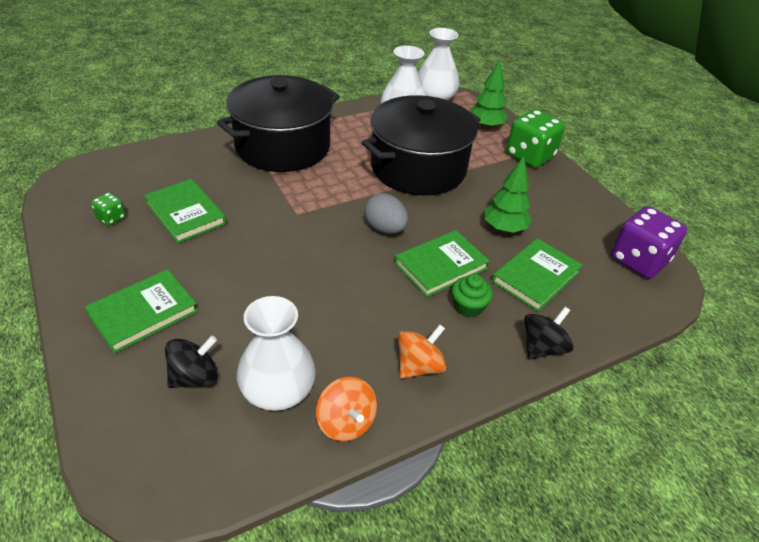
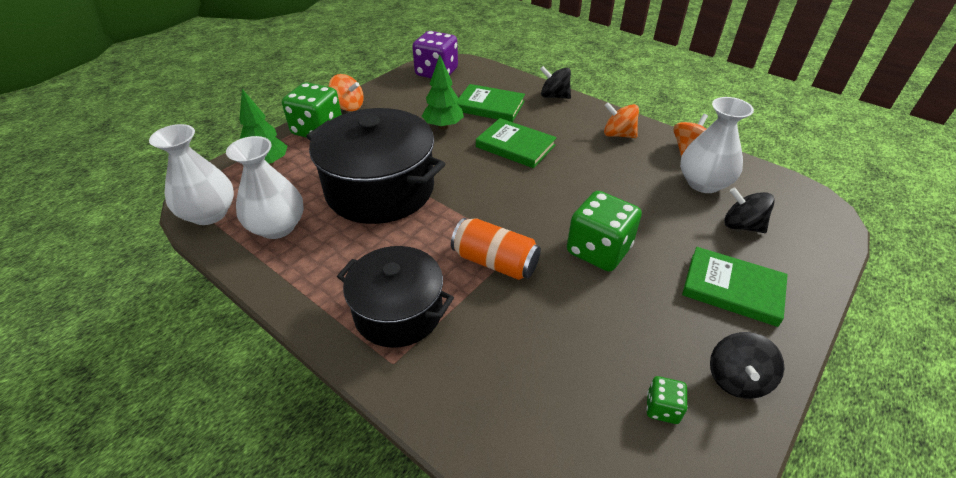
camera: 110 degrees left, 0 degrees up
green book [144,179,227,243] -> none
black pot [217,75,340,172] -> black pot [337,246,454,348], size x0.64
grey egg [364,193,408,234] -> none
green cupcake [452,274,493,318] -> none
none -> orange spinning top [328,74,364,111]
none -> orange can [451,218,541,280]
none -> green dice [567,191,642,272]
none -> black spinning top [710,332,784,399]

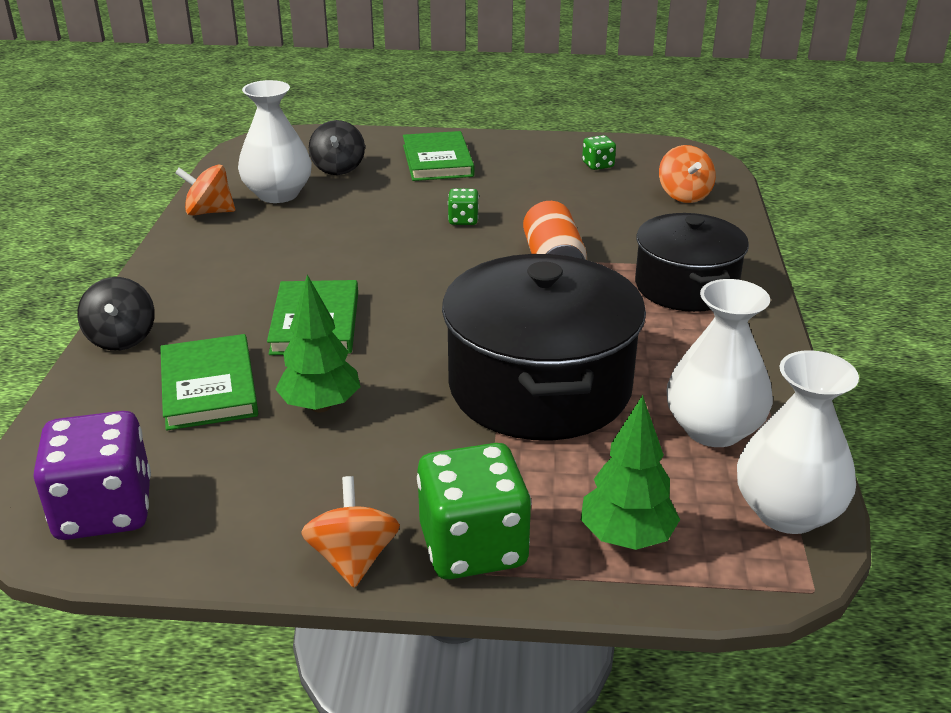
camera: 125 degrees left, 10 degrees down
green dice [567,191,642,272] -> green dice [448,188,479,225], size x0.47
orange spinning top [604,102,639,138] -> orange spinning top moved to [659,145,716,203]
black spinning top [710,332,784,399] -> none

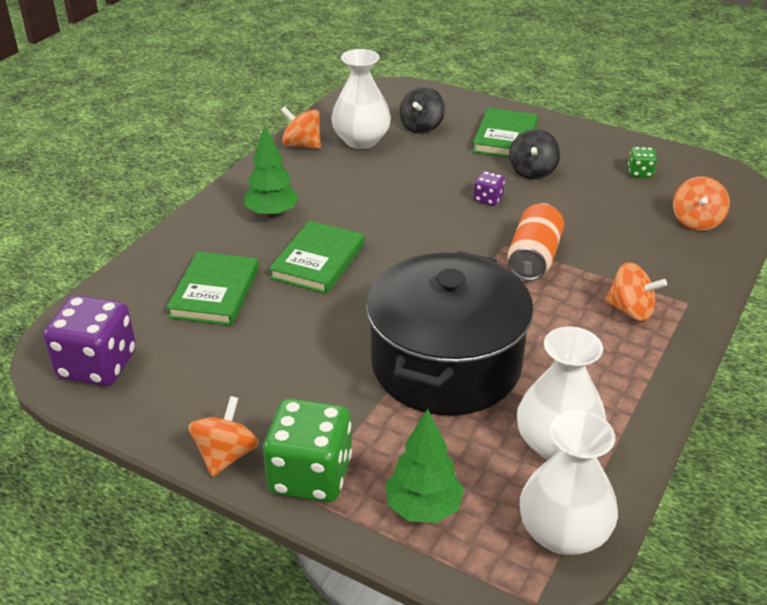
camera: 25 degrees right, 5 degrees up
black spinning top [77,277,155,351] -> black spinning top moved to [509,129,560,179]
green tree [275,275,360,412] -> green tree moved to [244,125,299,218]
green dice [448,188,479,225] -> purple dice [474,171,505,206]
black pot [635,213,749,312] -> orange spinning top [605,262,667,321]

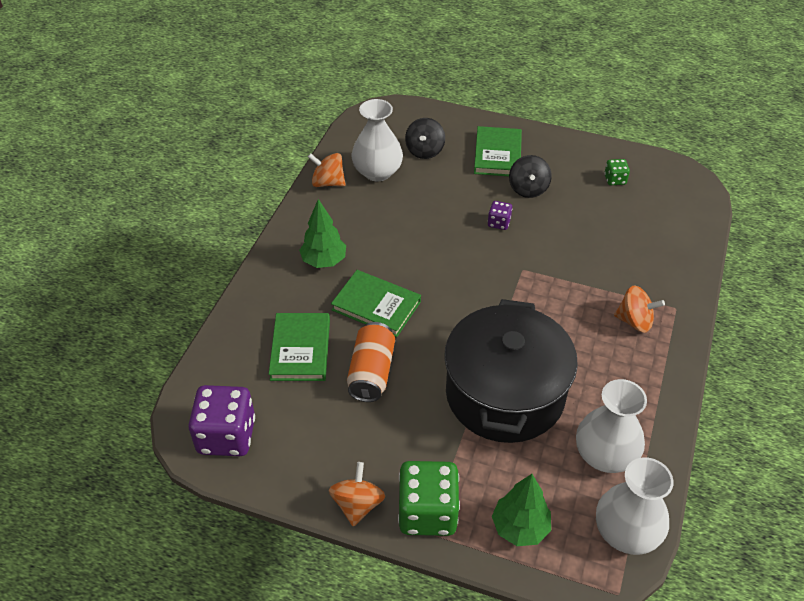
camera: 10 degrees left, 10 degrees up
green book [269,221,364,294] -> green book turned 75 degrees counterclockwise [331,270,421,337]
orange can [508,203,564,281] -> orange can moved to [347,322,395,402]
orange spinning top [673,177,730,231] -> none

